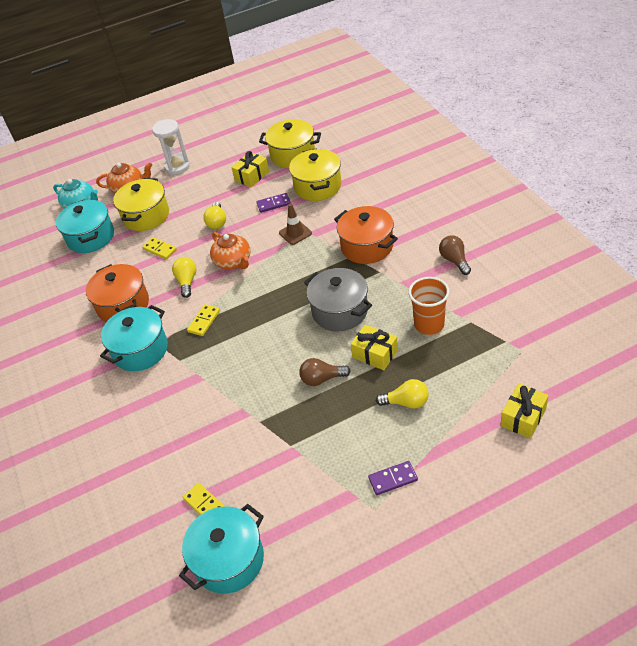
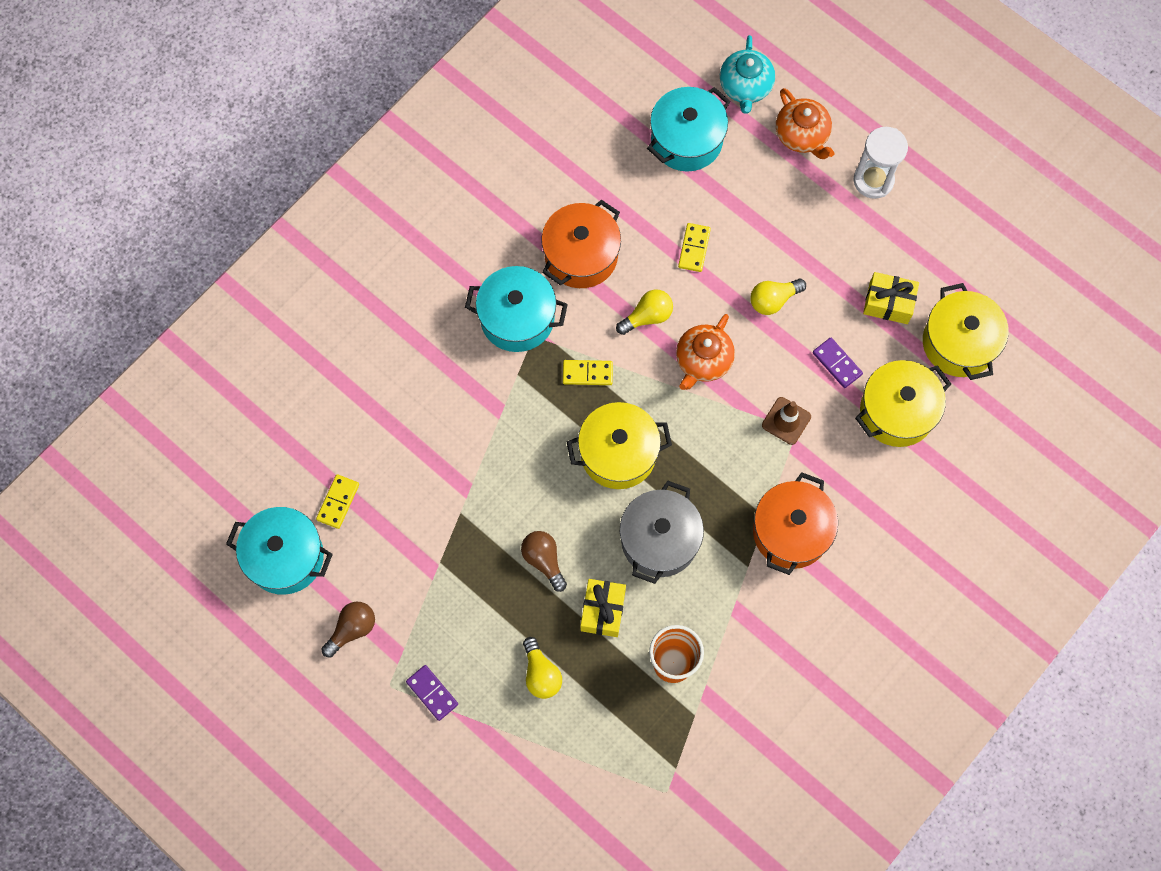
camera: 60 degrees right, 25 degrees up
yellow pot [113,178,169,231] -> yellow pot moved to [567,402,672,489]
brown light bulb [439,235,471,275] -> brown light bulb moved to [321,602,375,657]
yellow gift [500,383,549,438] -> none

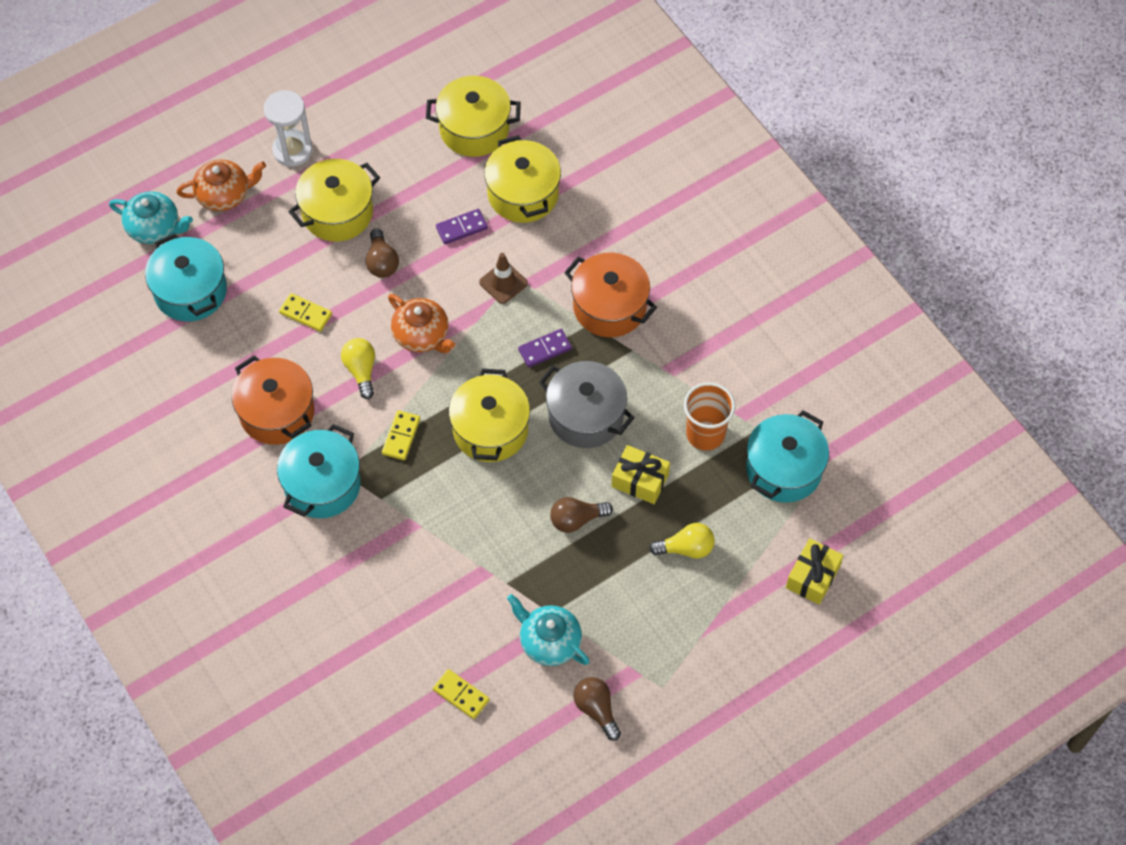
camera: 75 degrees left, 10 degrees down
turquoise pot [226,507,333,595] -> turquoise pot moved to [746,410,829,503]
purple domino [406,665,458,721] -> purple domino moved to [518,329,572,367]
yellow light bulb [750,279,806,315] -> brown light bulb [366,228,399,278]
yellow gift [863,272,919,324] -> yellow gift moved to [786,538,844,605]
none -> yellow pot [288,159,380,242]
none -> turquoise teapot [507,594,590,666]

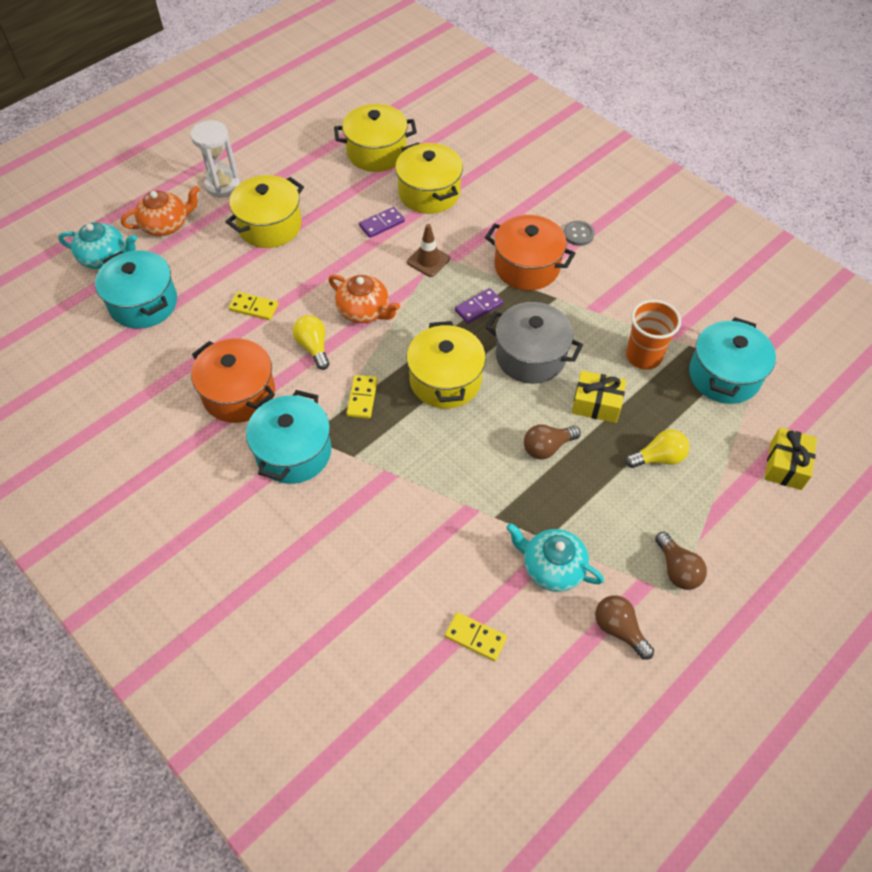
camera: 10 degrees left, 5 degrees down
brown light bulb [366,228,399,278] -> brown light bulb moved to [655,532,707,590]
none -> grey button [563,221,595,246]

